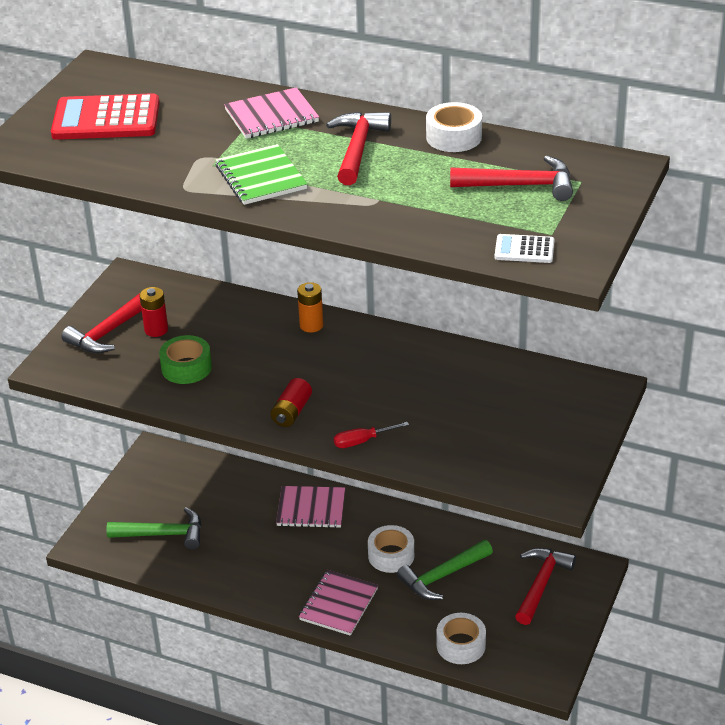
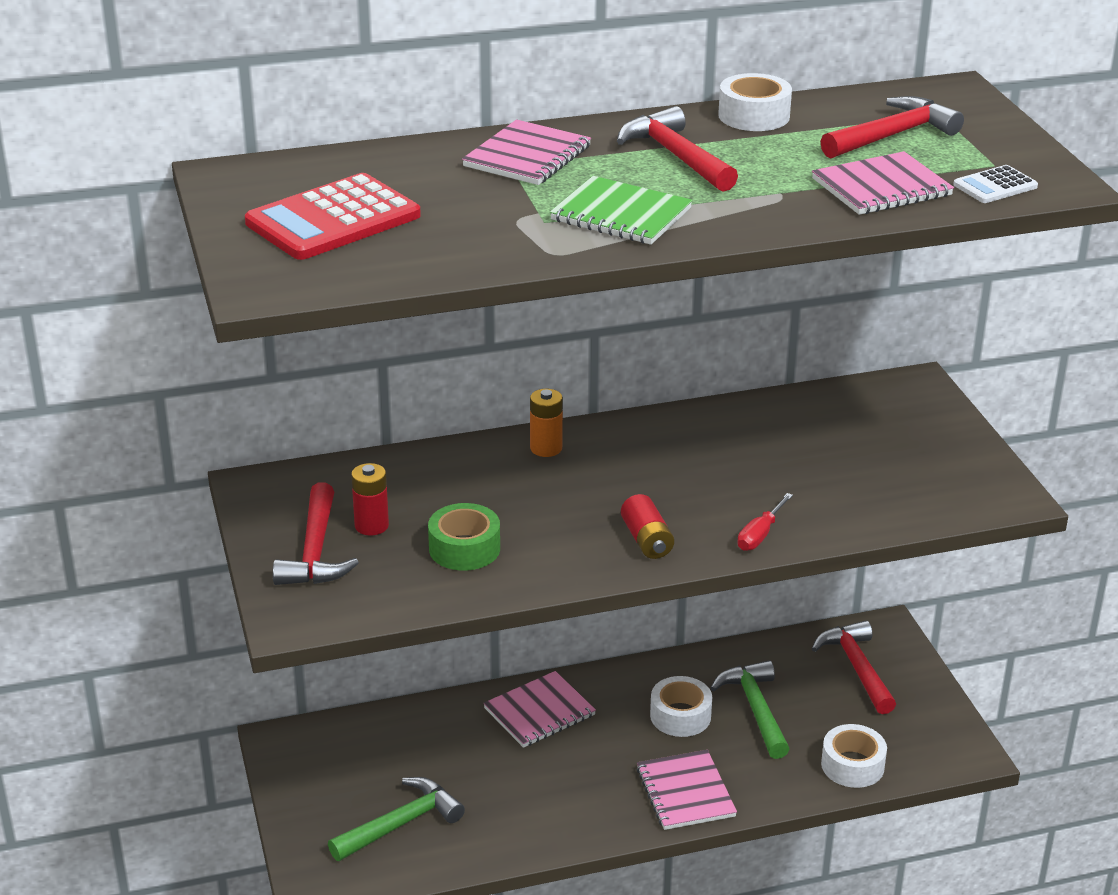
camera: 40 degrees left, 5 degrees down
green hammer [397,540,493,600] -> green hammer turned 150 degrees clockwise [710,660,790,759]
none -> pink notebook [812,151,954,215]

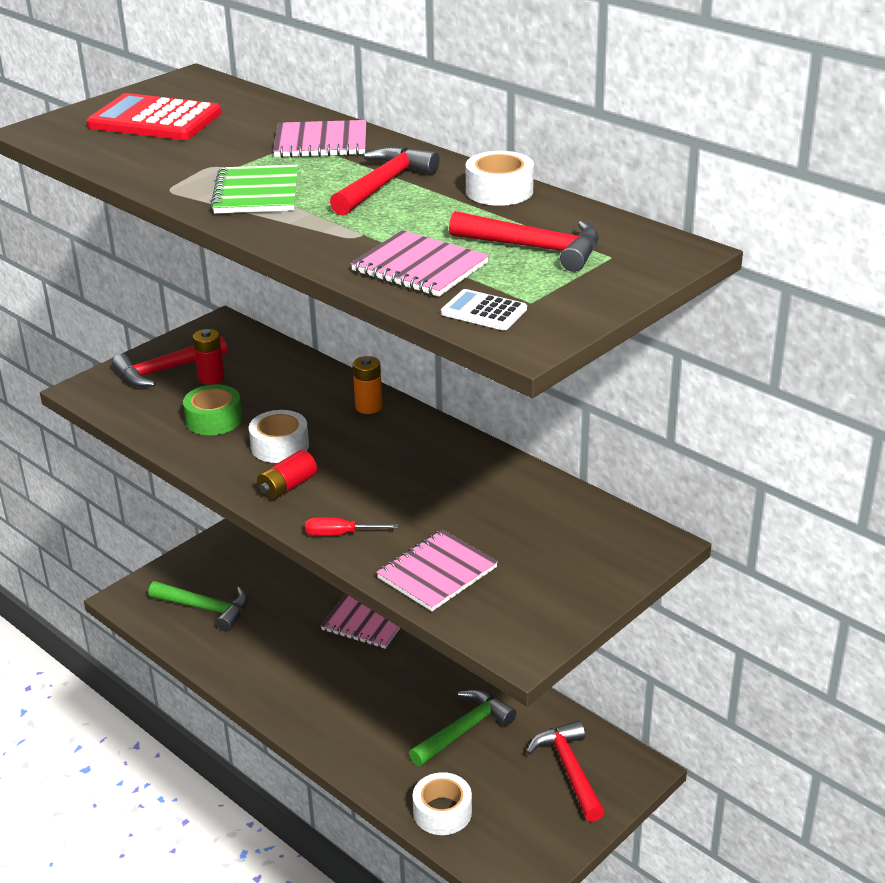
camera: 60 degrees right, 0 degrees up
pink notebook [636,750,737,830] -> pink notebook moved to [376,529,498,611]
white tape [650,676,712,737] -> white tape moved to [249,410,309,463]
red hammer [812,621,896,714] -> red hammer turned 60 degrees counterclockwise [526,721,605,822]

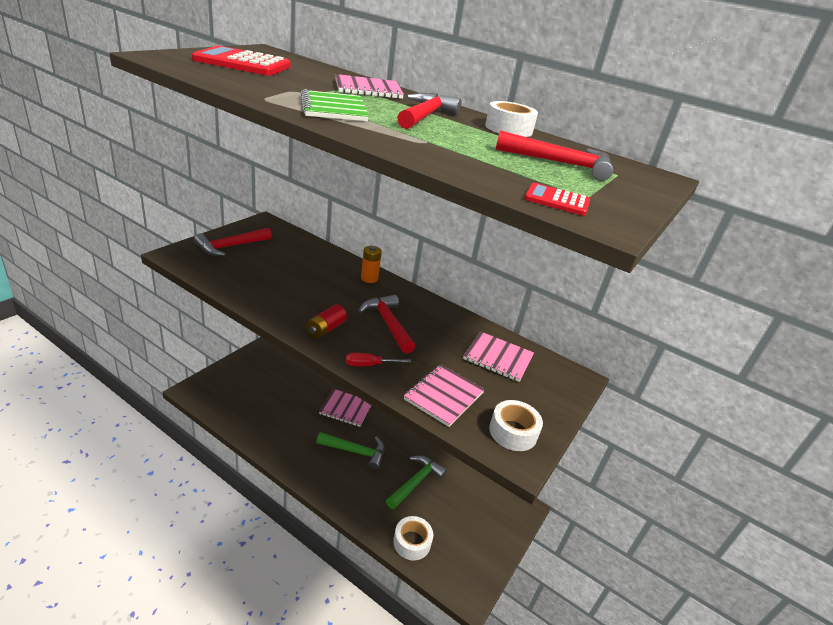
camera: 15 degrees left, 0 degrees up
green hammer [148,581,248,632] -> green hammer moved to [316,432,385,470]
green tape [183,384,242,435] -> none
red battery [193,329,225,385] -> none
white tape [249,410,309,463] -> white tape moved to [489,400,543,451]
pink notebook [350,230,489,297] -> pink notebook moved to [463,331,534,382]
white calculator [441,289,527,330] -> red calculator [524,183,590,216]
red hammer [526,721,605,822] -> red hammer moved to [358,294,415,354]

